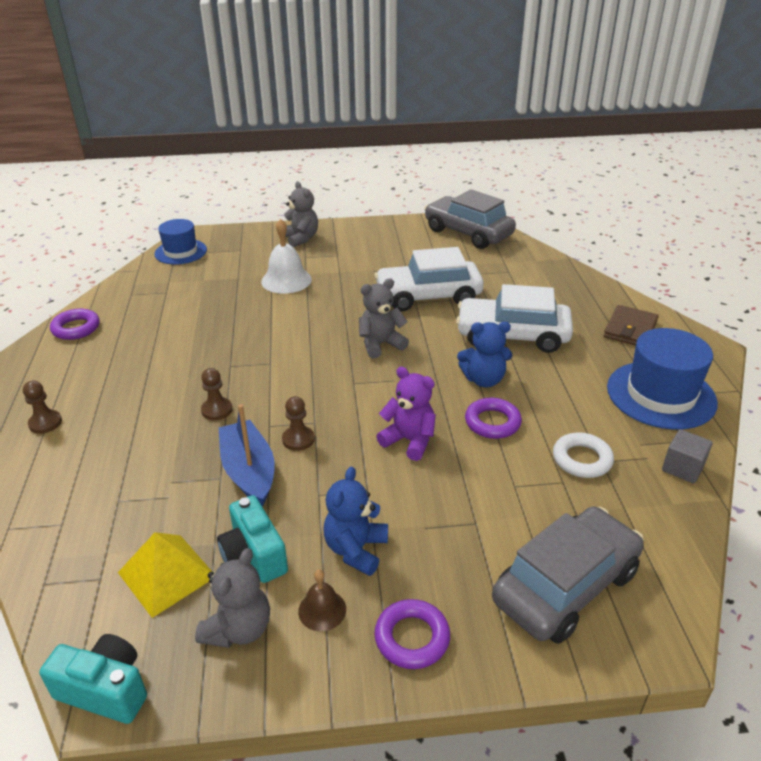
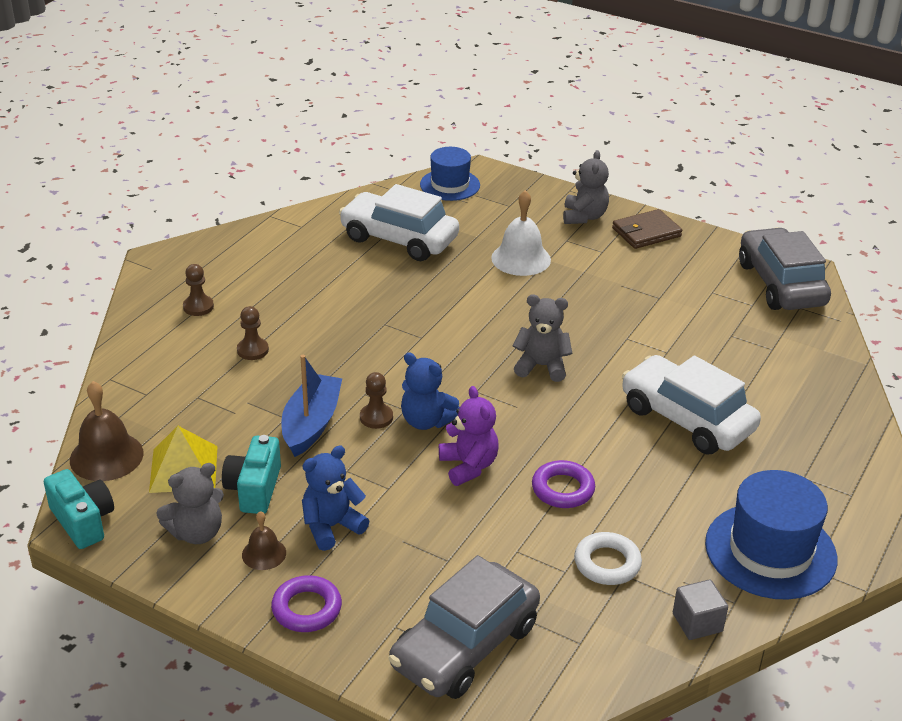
camera: 35 degrees right, 0 degrees up
purple ring [50,309,99,340] -> none
brown pawn [201,368,232,420] -> brown pawn moved to [237,306,269,360]
white car [374,247,484,311] -> white car moved to [339,184,459,261]
blue teddy bear [457,322,512,387] -> blue teddy bear moved to [401,352,460,430]
grey car [492,506,644,644] -> grey car turned 135 degrees clockwise [388,555,540,699]
brown wallet [604,305,659,346] -> brown wallet moved to [612,209,682,249]
none -> brown bell [70,381,144,481]

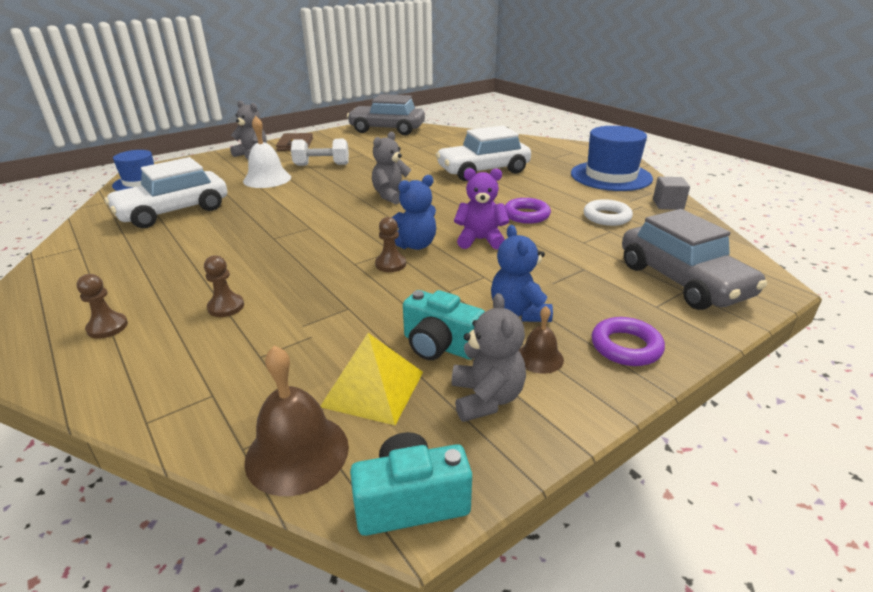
camera: 65 degrees left, 5 degrees down
blue boat [281,355,342,457] -> none
none -> white dumbbell [291,139,349,166]

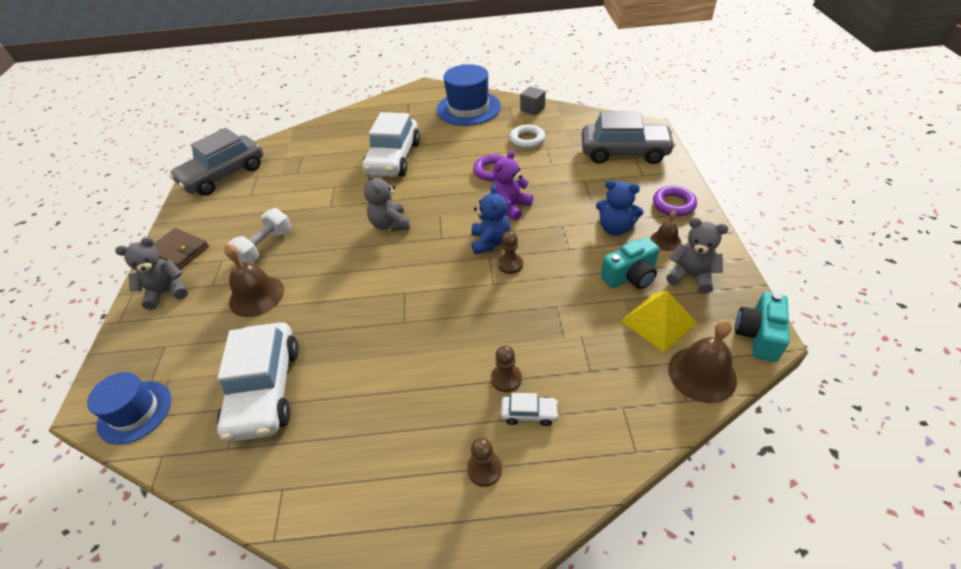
camera: 55 degrees left, 15 degrees up
white bell [243,116,291,188] -> brown bell [224,244,284,317]
none -> white car [501,393,559,426]

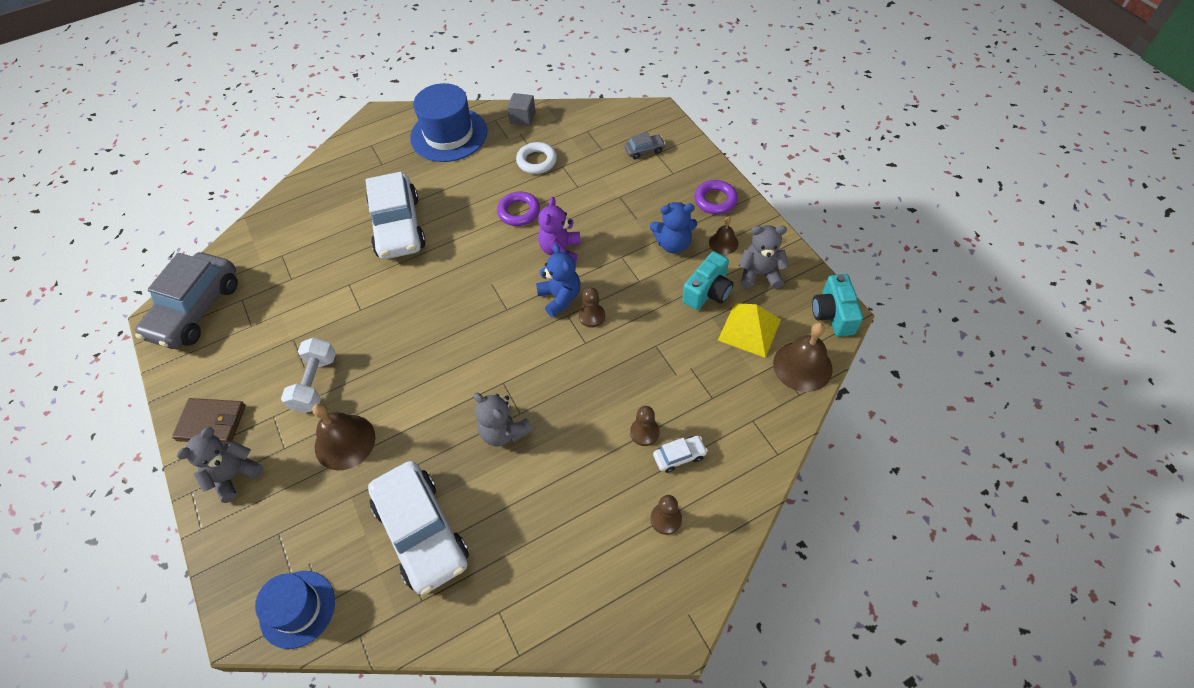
camera: 25 degrees left, 10 degrees up
grey teddy bear [364,172,410,232] -> grey teddy bear moved to [474,393,533,446]
grey car [582,111,676,164] -> grey car [624,132,665,160], size x0.42

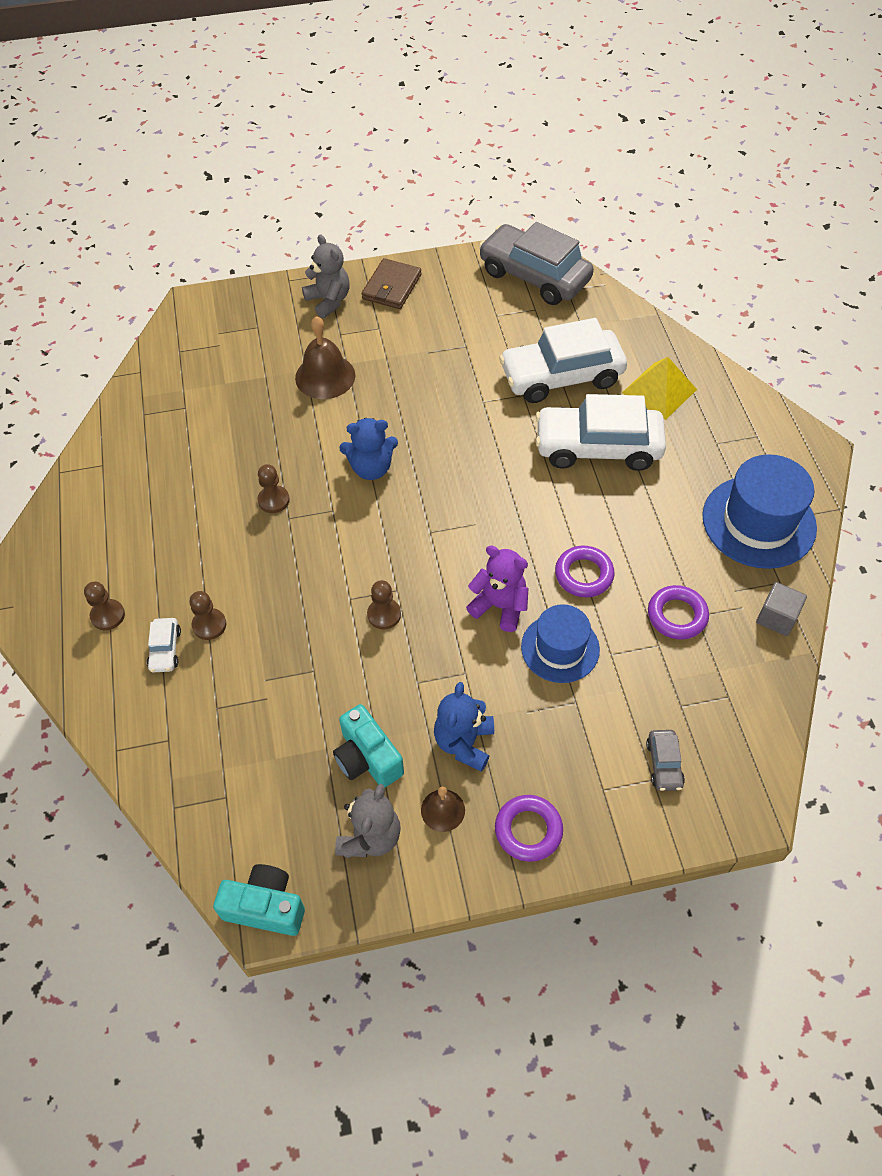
camera: 105 degrees right, 0 degrees up
blue hat [255,571,335,649] -> blue hat moved to [521,604,600,683]
white dumbbell [281,337,336,413] -> none
white car [368,461,469,595] -> white car moved to [499,318,627,403]
grey teddy bear [474,393,533,446] -> brown pawn [257,464,290,513]
white ring [516,142,557,174] -> purple ring [648,585,709,640]
blue teddy bear [536,244,580,317] -> blue teddy bear moved to [339,418,398,480]
yellow pyramid [718,303,781,358] -> yellow pyramid moved to [622,357,697,420]
brown bell [773,322,833,392] -> none

